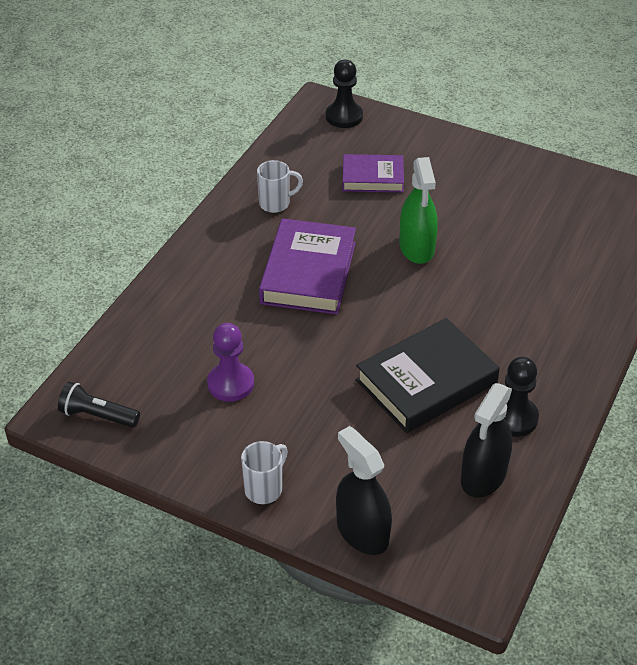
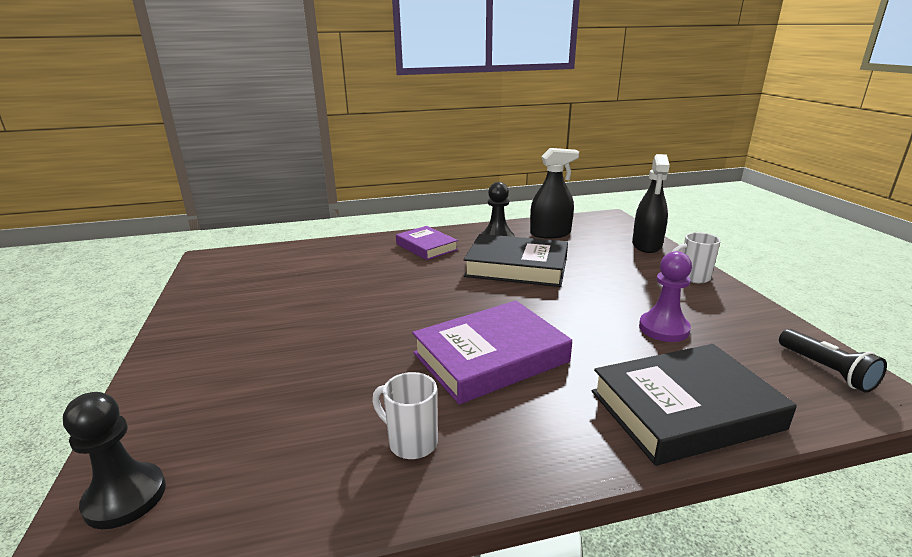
camera: 130 degrees left, 20 degrees down
purple book [342,154,404,193] -> purple book moved to [396,226,458,260]
green spray bottle [399,157,438,264] -> none
none -> black book [592,344,797,466]

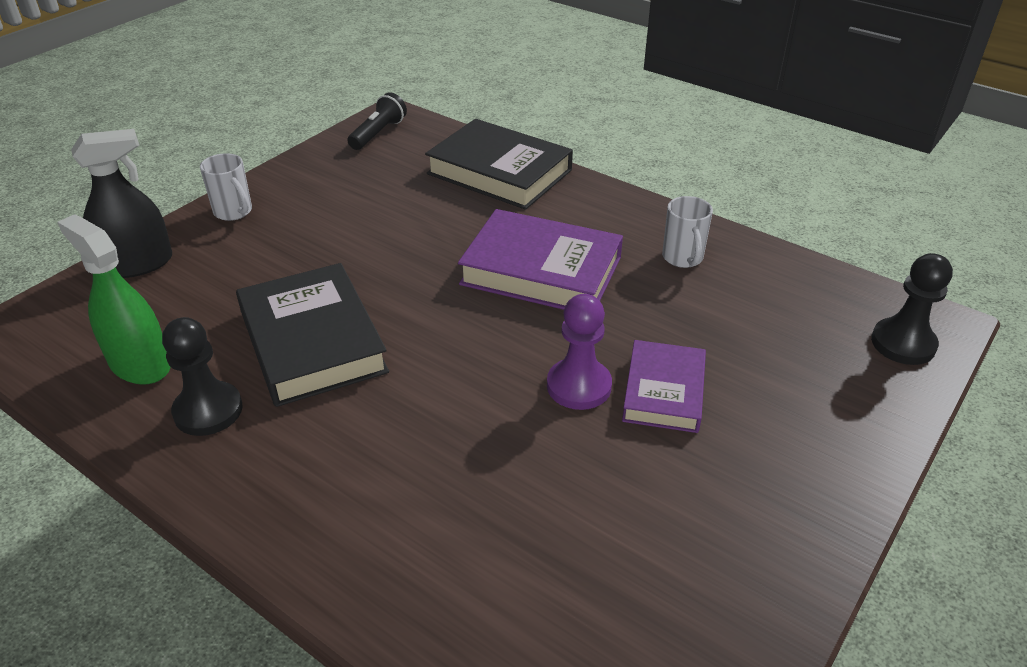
camera: 130 degrees left, 15 degrees up
purple book [396,226,458,260] -> purple book moved to [622,340,706,433]
black spray bottle [530,148,579,239] -> green spray bottle [57,214,171,385]
purple pawn [639,251,692,342] -> purple pawn moved to [547,294,612,410]

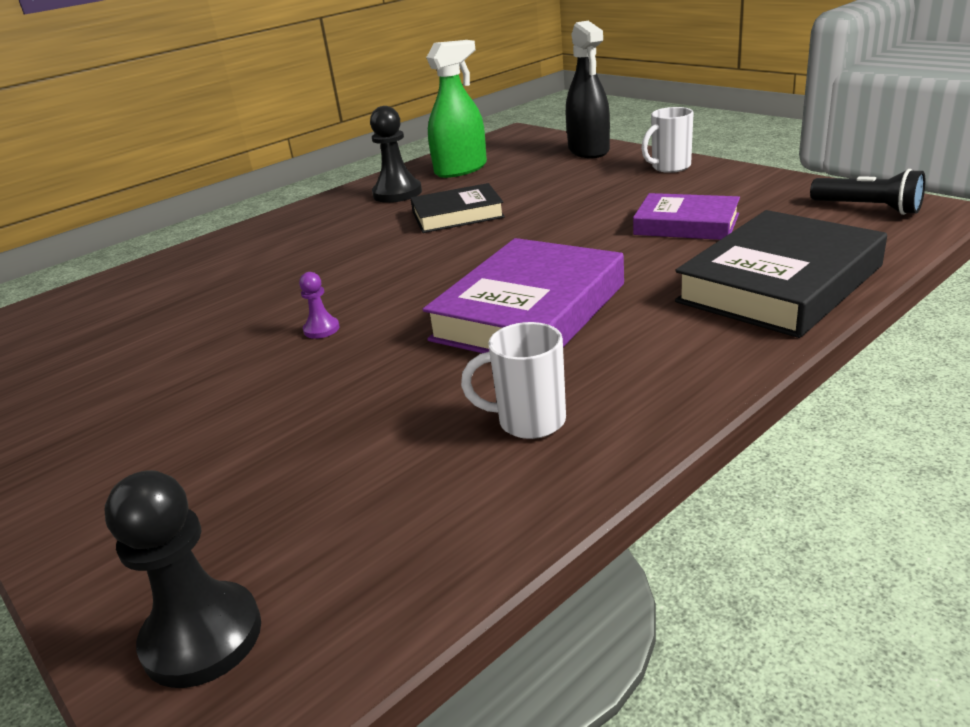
camera: 105 degrees right, 10 degrees down
black book [236,263,389,407] -> black book [410,183,505,233], size x0.62
purple pawn [547,294,612,410] -> purple pawn [299,272,340,339], size x0.51
purple book [622,340,706,433] -> purple book moved to [633,193,740,240]

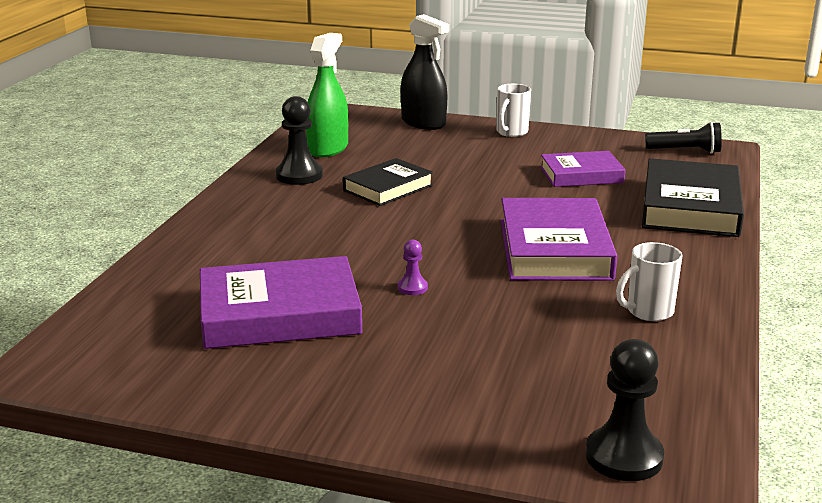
camera: 35 degrees left, 5 degrees down
none -> purple book [200,256,362,349]

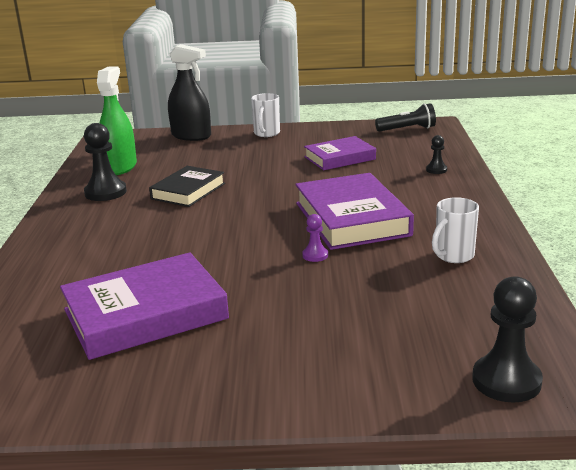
camera: 15 degrees left, 0 degrees up
purple pawn [398,240,428,295] -> purple pawn moved to [302,214,328,262]
black book [642,158,744,237] -> black pawn [426,135,447,174]

